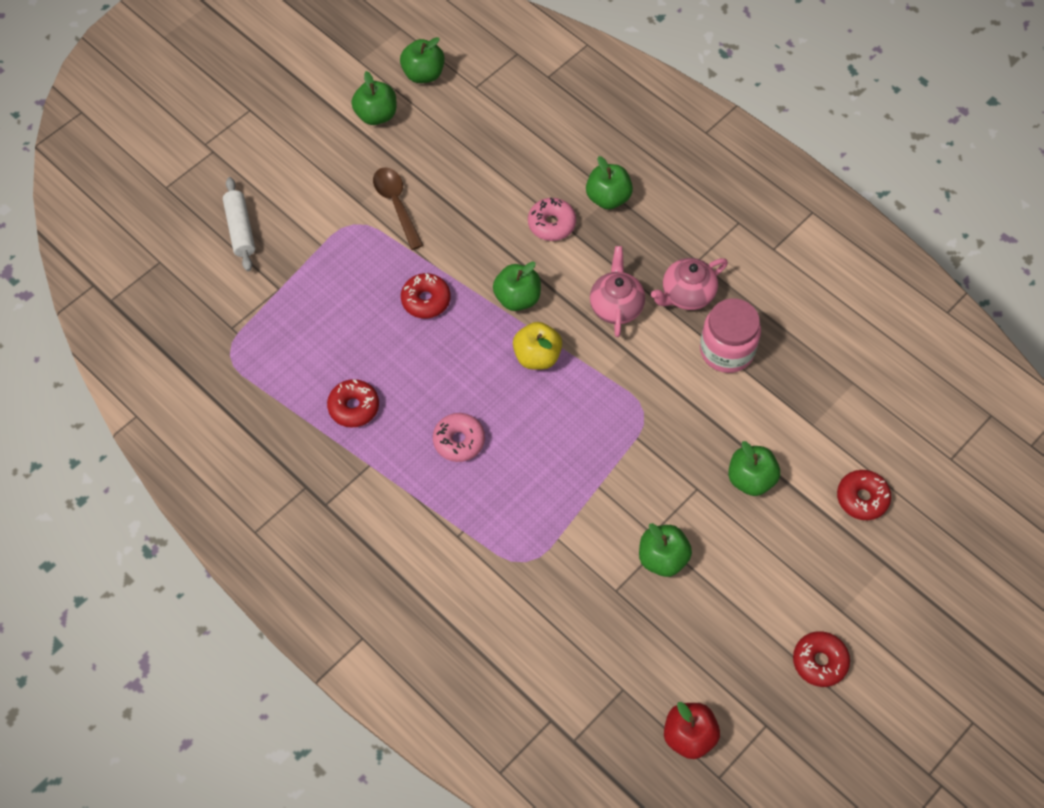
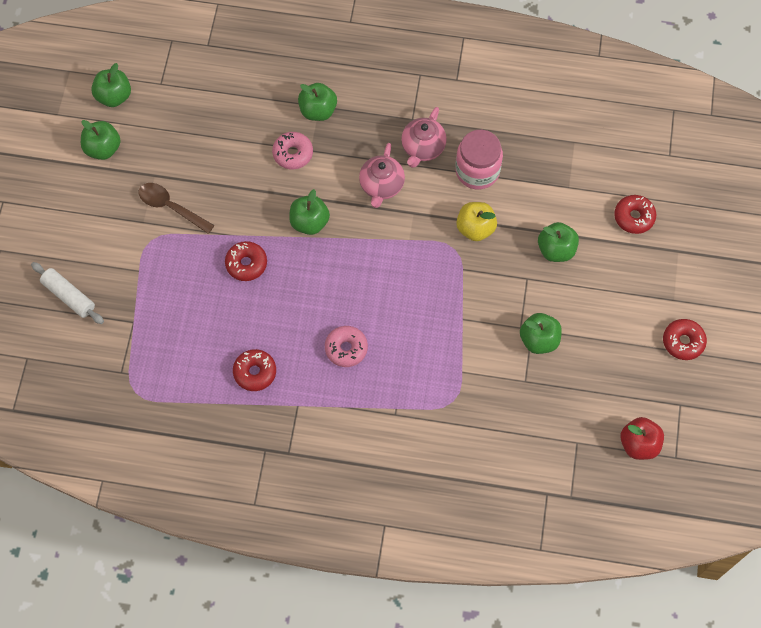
camera: 35 degrees left, 5 degrees up
yellow apple [513,322,562,370] -> yellow apple moved to [456,202,497,241]
pink teapot [590,246,645,337] -> pink teapot turned 135 degrees counterclockwise [359,143,405,208]

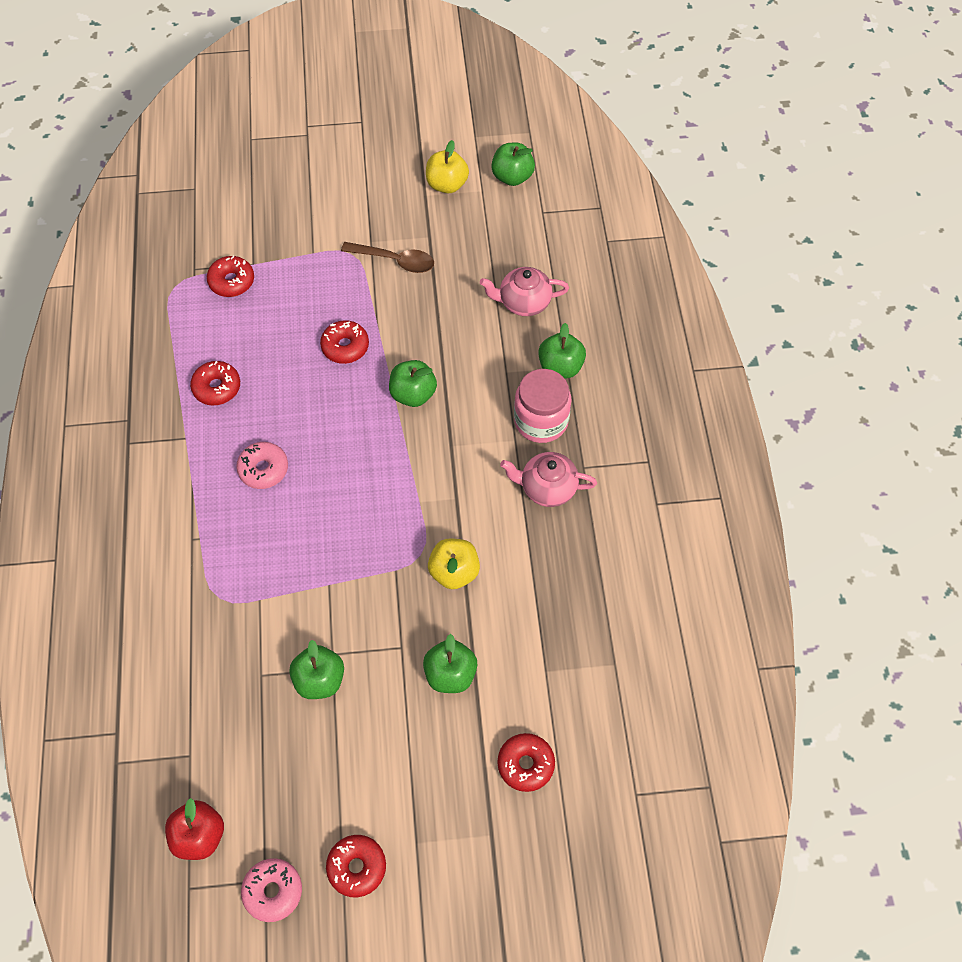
camera: 75 degrees right, 5 degrees down
white rolling pin [31,262,104,324] -> none
green apple [81,120,121,160] -> yellow apple [426,140,469,193]
brown spoon [139,183,215,234] -> brown spoon turned 90 degrees clockwise [341,242,434,273]
pink donut [272,132,313,169] -> pink donut moved to [241,858,302,922]
pink teapot [359,143,405,208] -> pink teapot moved to [480,267,569,316]
pink jar [455,130,503,189] -> pink jar moved to [514,369,571,443]
none -> red donut [207,256,254,297]

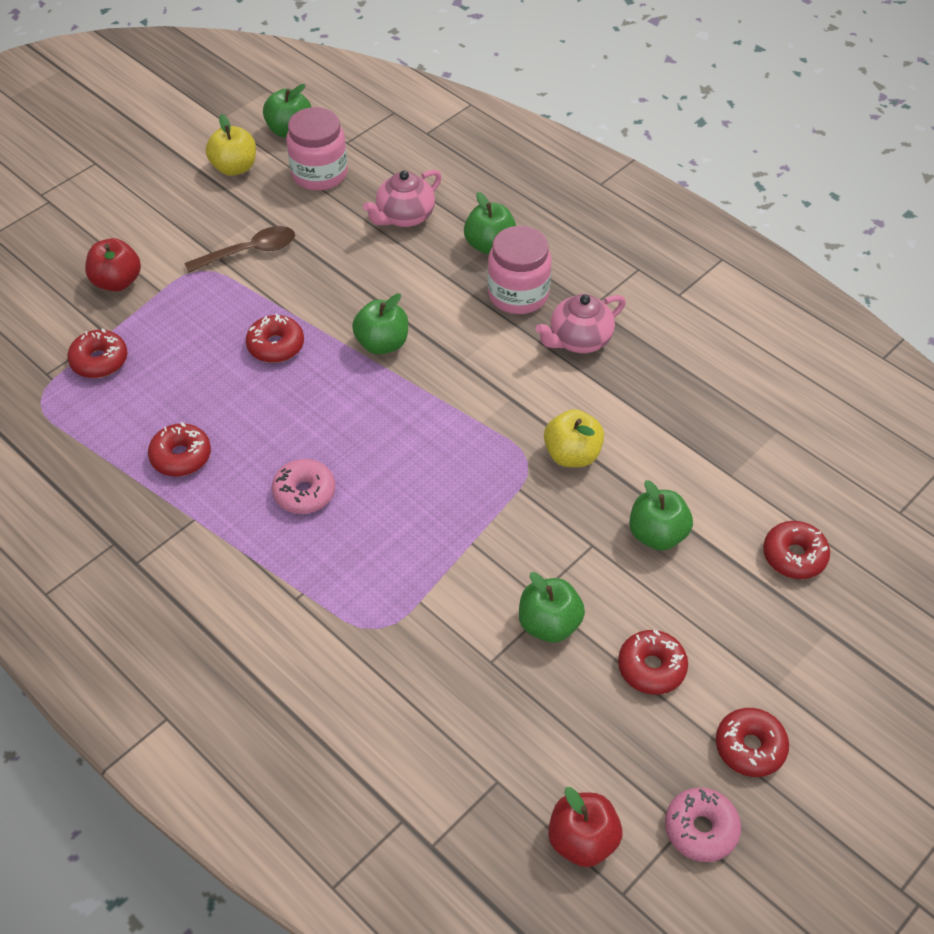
camera: 40 degrees left, 10 degrees down
none -> red apple [85,238,141,292]
none -> pink jar [286,107,348,191]
none -> red donut [618,630,688,695]

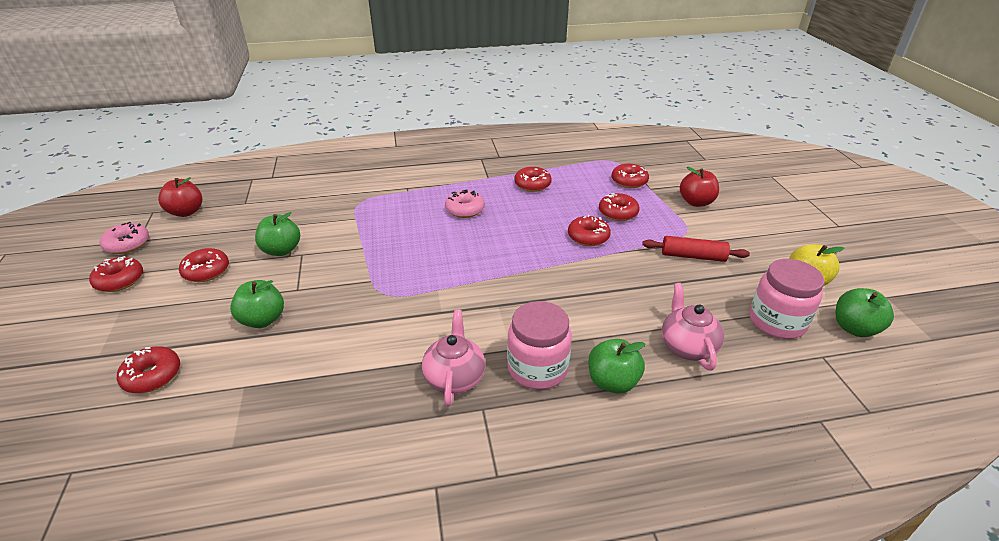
camera: 125 degrees right, 15 degrees down
brown spoon [184,226,295,273] -> red rolling pin [642,236,750,262]
green apple [352,294,408,355] -> none
yellow apple [544,409,604,467] -> none
none -> red donut [599,193,639,221]

